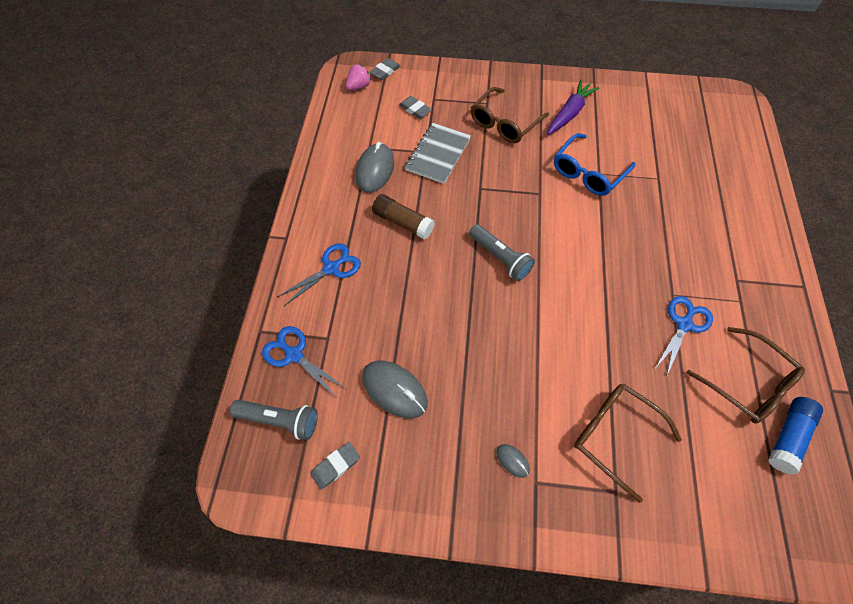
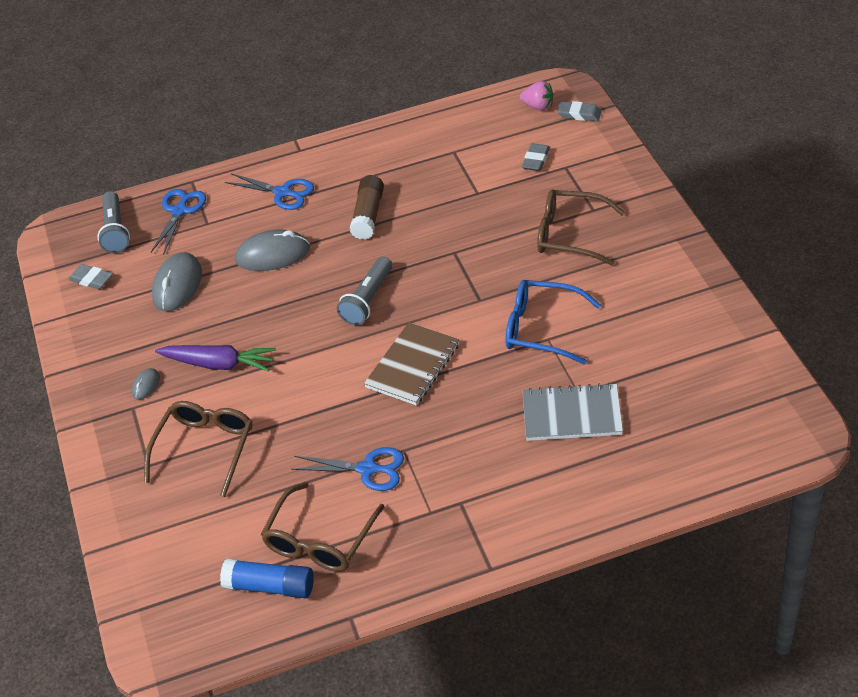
camera: 70 degrees right, 15 degrees down
grey mouse [355,142,394,193] -> grey mouse moved to [235,229,310,271]
grey notebook [405,123,471,184] -> grey notebook moved to [523,383,623,441]
purple carrot [547,79,600,135] -> purple carrot moved to [155,345,276,372]
none -> brown notebook [364,322,460,405]

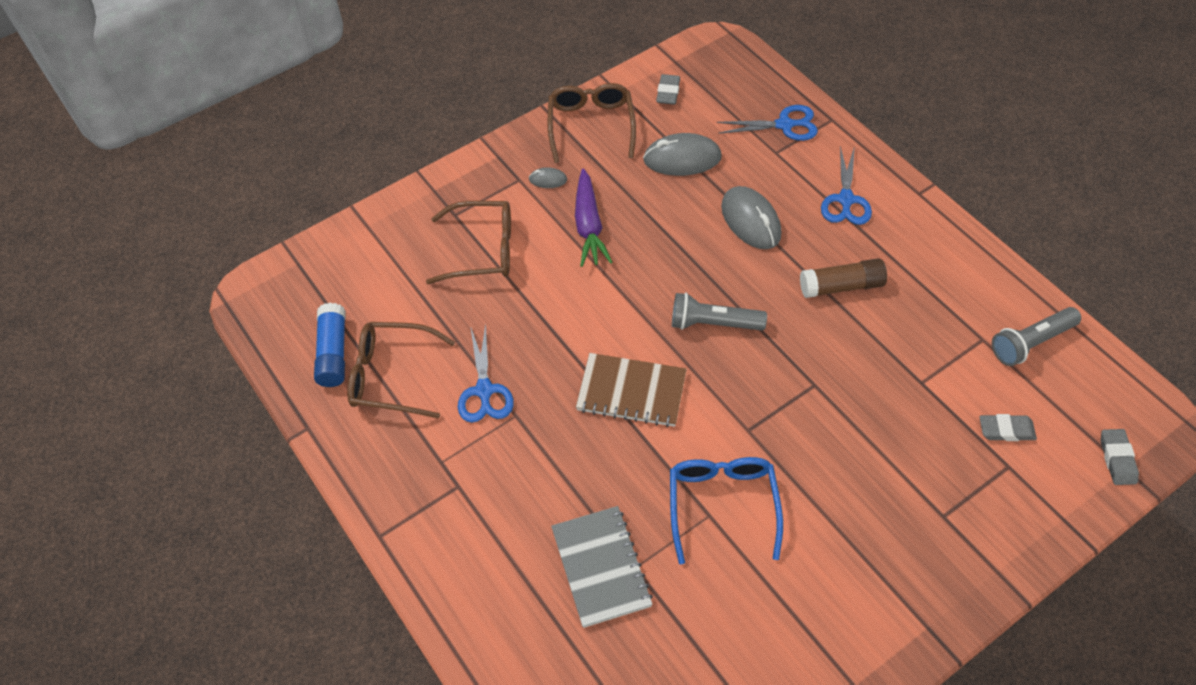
camera: 70 degrees right, 10 degrees up
grey flashlight [97,191,130,253] -> grey flashlight moved to [992,307,1081,366]
pink strawberry [520,81,554,111] -> none
brown glasses [537,190,625,265] -> brown glasses moved to [548,83,636,163]

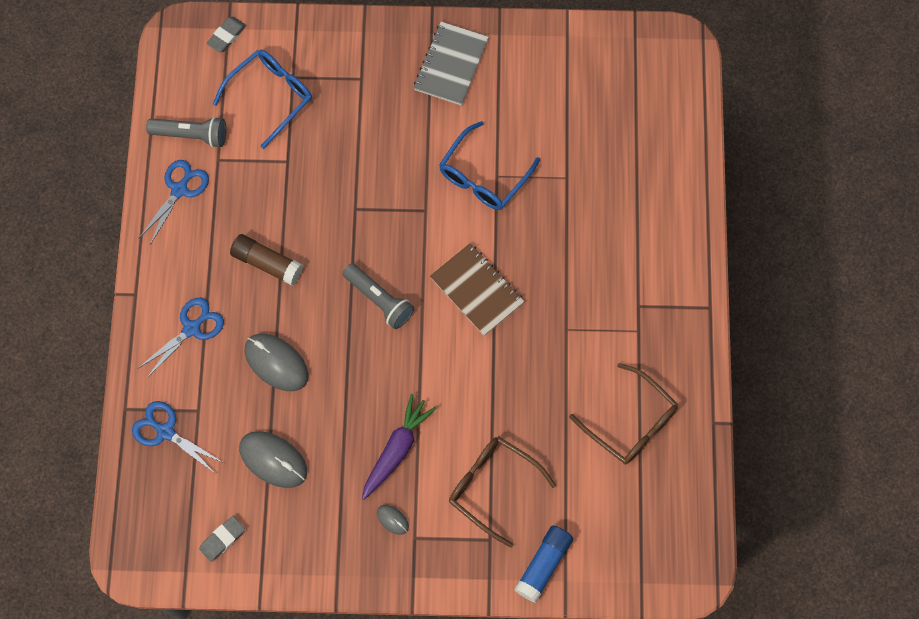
camera: 145 degrees left, 15 degrees up
blue glue stick [314,303,346,387] -> blue glue stick moved to [514,525,573,603]
blue scissors [458,324,514,423] -> blue scissors moved to [139,160,209,245]
brown glasses [548,83,636,163] -> none
grey notebook [551,506,653,628] -> grey notebook moved to [414,21,489,106]
grey mouse [721,186,781,249] -> grey mouse turned 60 degrees counterclockwise [244,334,309,391]
grey eraser [979,414,1037,441] -> blue glasses [213,50,312,149]

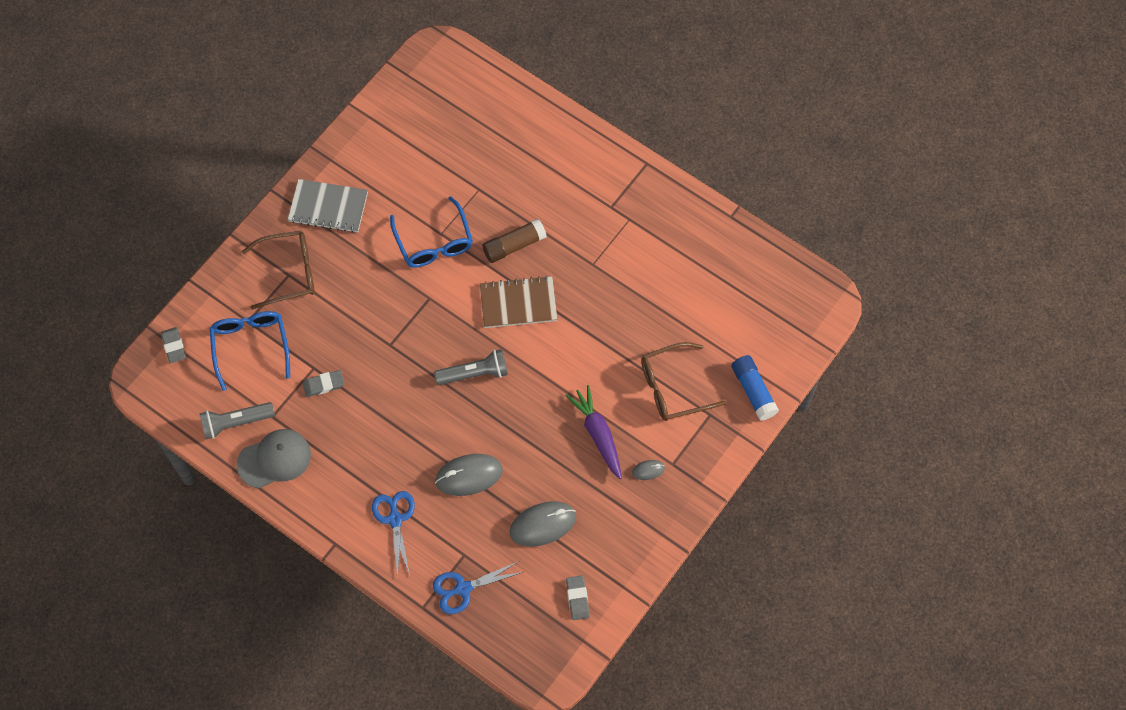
camera: 55 degrees left, 5 degrees down
blue scissors [139,160,209,245] -> grey cap [237,429,311,488]
grey flashlight [146,117,226,148] -> grey flashlight turned 150 degrees counterclockwise [199,402,275,439]
brown glue stick [230,234,303,286] -> brown glue stick moved to [482,219,547,263]
grey notebook [414,21,489,106] -> grey notebook turned 45 degrees counterclockwise [288,179,368,233]
brown glasses [569,363,678,465] -> brown glasses moved to [242,231,315,310]
none -> grey eraser [303,370,344,397]

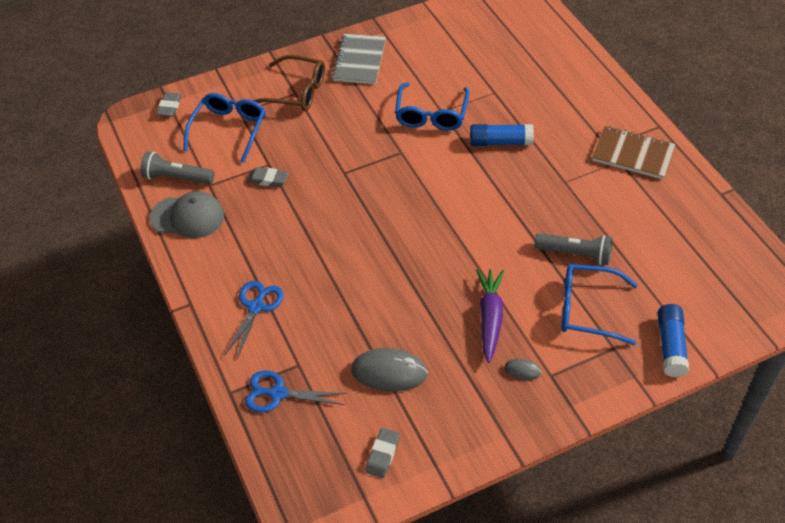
camera: 30 degrees right, 15 degrees down
grey notebook [288,179,368,233] -> grey notebook turned 60 degrees clockwise [332,34,386,84]
grey flashlight [434,349,508,385] -> grey flashlight moved to [534,233,613,265]
grey mouse [435,454,503,496] -> none
brown notebook [480,276,557,328] -> brown notebook moved to [592,126,675,179]
brown glue stick [482,219,547,263] -> blue glue stick [470,124,534,146]
brown glasses [641,342,726,421] -> blue glasses [561,264,638,345]

